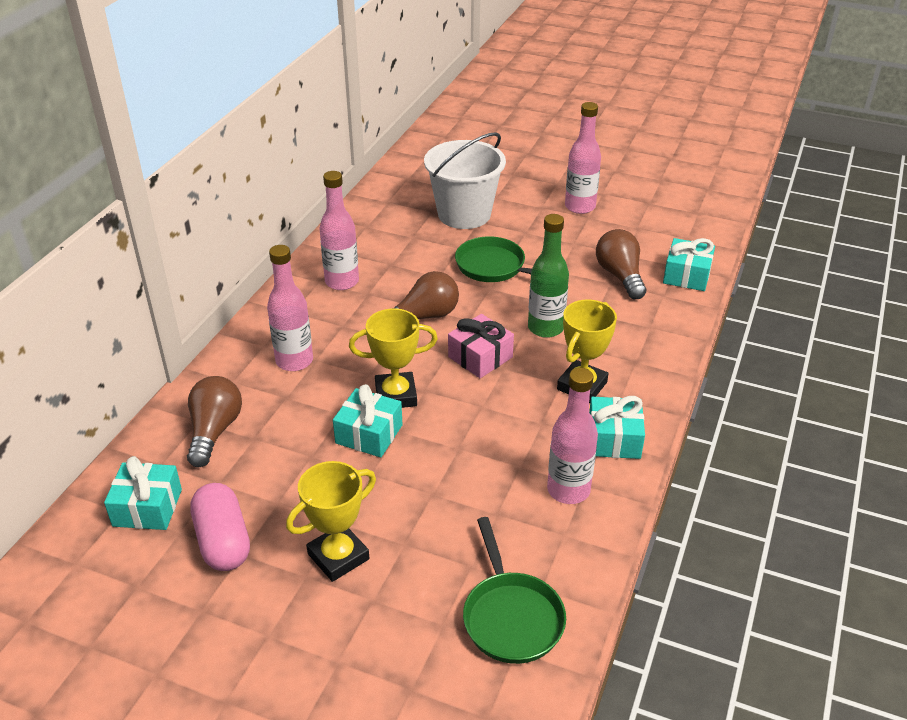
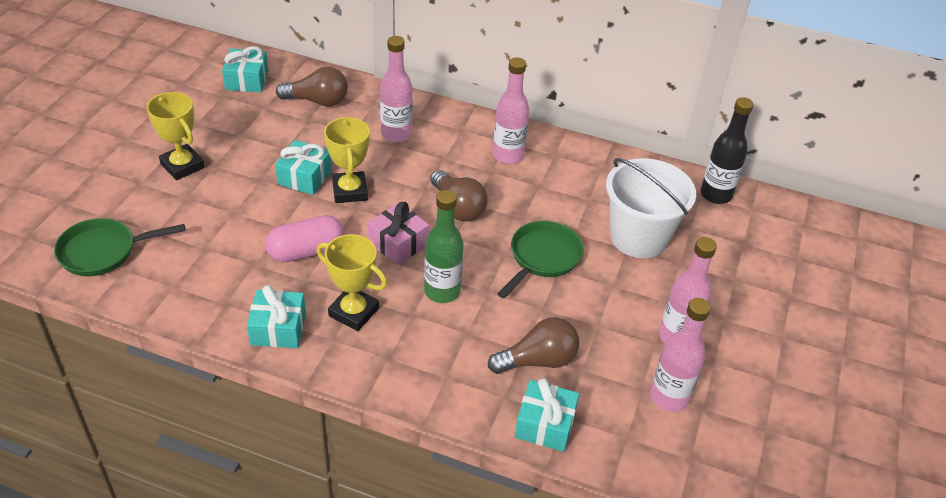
camera: 85 degrees right, 5 degrees up
pink capsule [190,483,250,571] -> pink capsule moved to [265,215,344,263]
pink bottle [547,368,598,504] -> pink bottle moved to [650,298,711,412]
none -> black bottle [700,97,754,204]

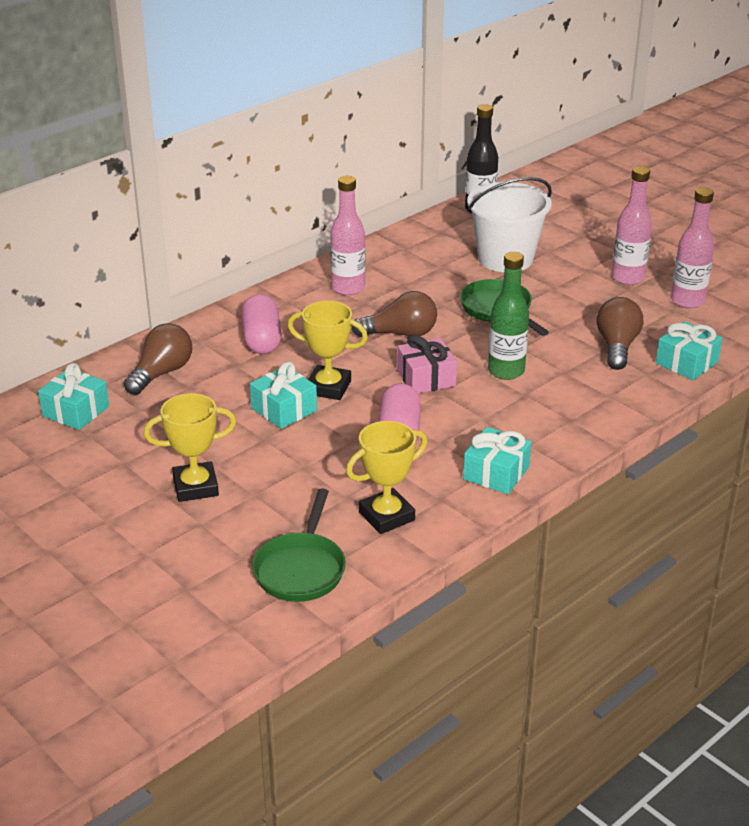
camera: 60 degrees left, 10 degrees down
yellow trophy [317,234,387,331] -> yellow trophy moved to [346,421,427,534]
pink bottle [380,36,413,142] -> pink capsule [241,294,282,354]

